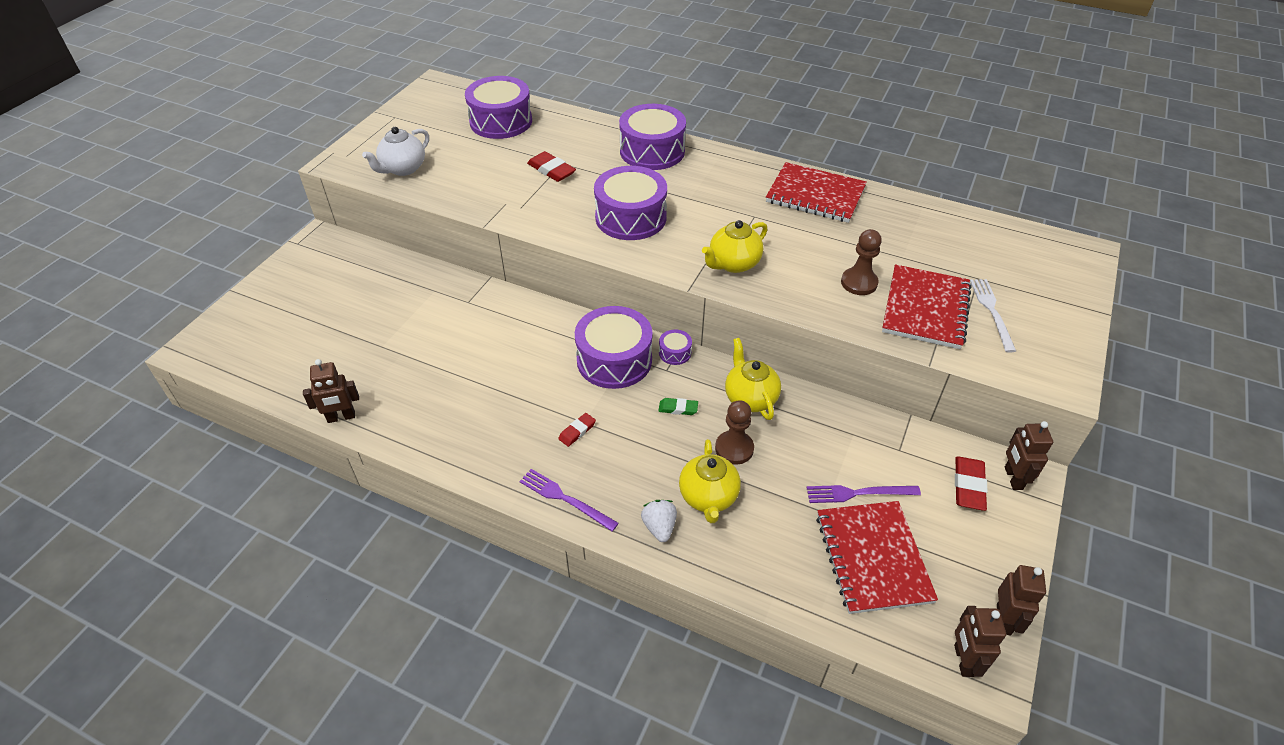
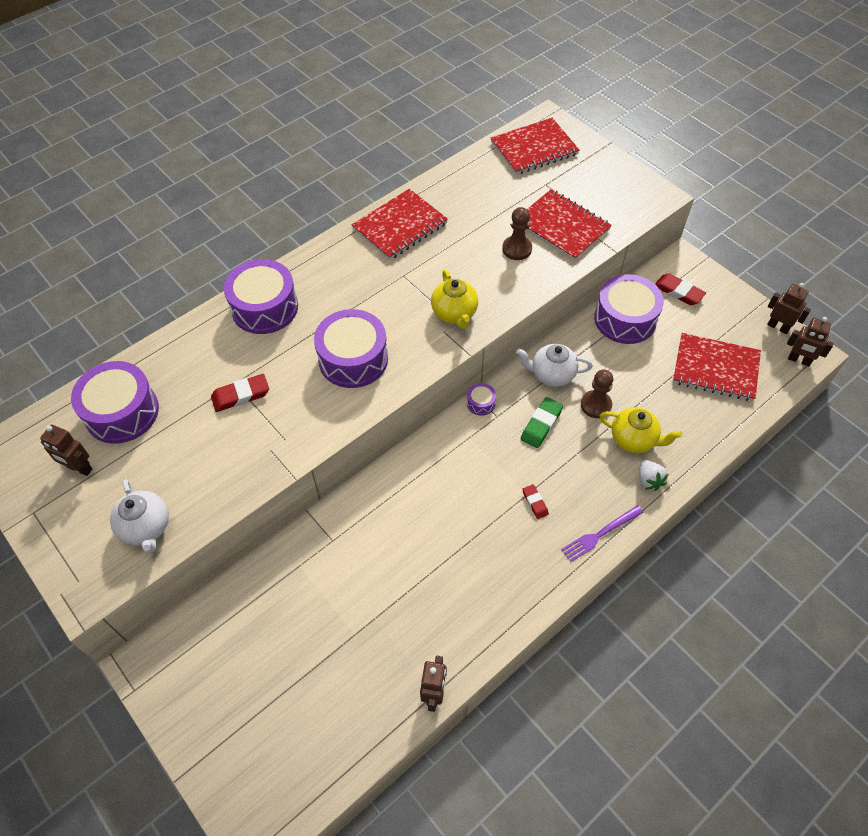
camera: 65 degrees left, 10 degrees up
purple drum [575,306,652,389] -> purple drum moved to [594,274,664,344]
white strawberry [641,500,677,542] -> white strawberry turned 120 degrees counterclockwise [639,460,668,491]
green eraser [659,398,698,415] -> green eraser [521,397,563,448], size x1.64
yellow teapot [725,338,781,420] -> white teapot [516,344,593,387]
purple fork [806,485,921,503] -> none
white fork [970,279,1016,353] -> none
brown robot [1005,421,1053,490] -> brown robot moved to [40,425,92,476]
none -> red notebook [491,118,580,175]

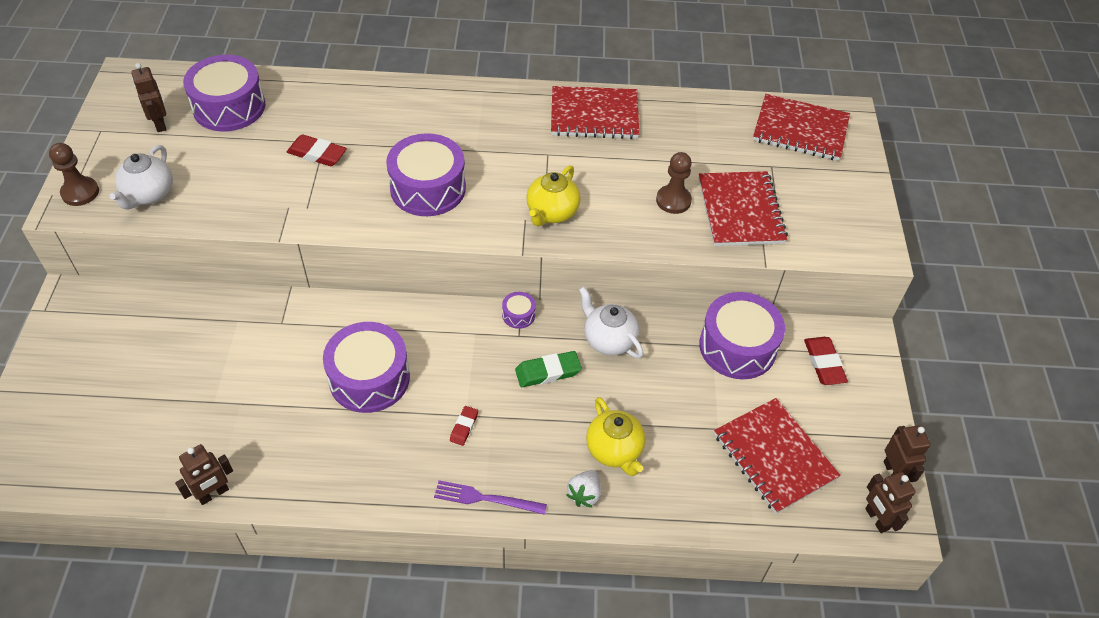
camera: 40 degrees right, 5 degrees down
purple drum [224,259,298,334] -> purple drum moved to [323,322,410,413]
brown pawn [581,370,613,418] -> brown pawn moved to [49,143,99,206]

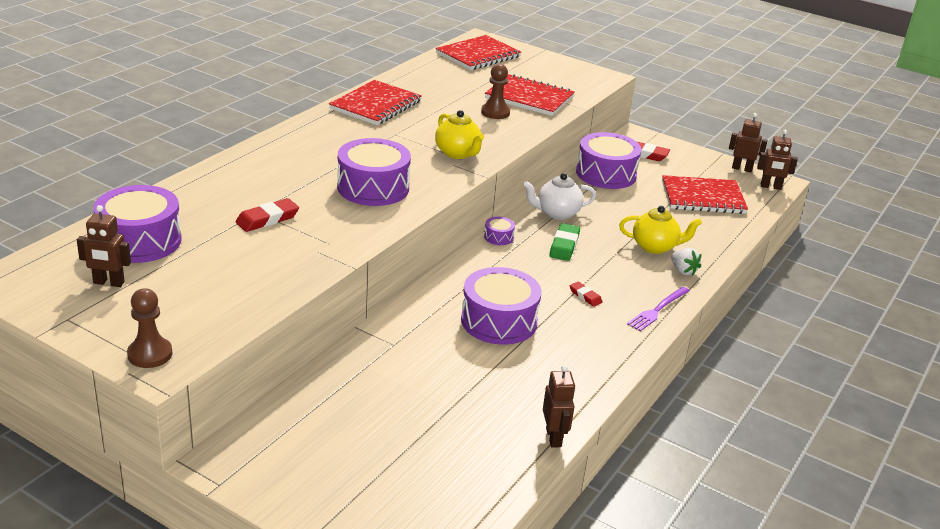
camera: 60 degrees left, 20 degrees down
white teapot [109,145,173,209] -> none

